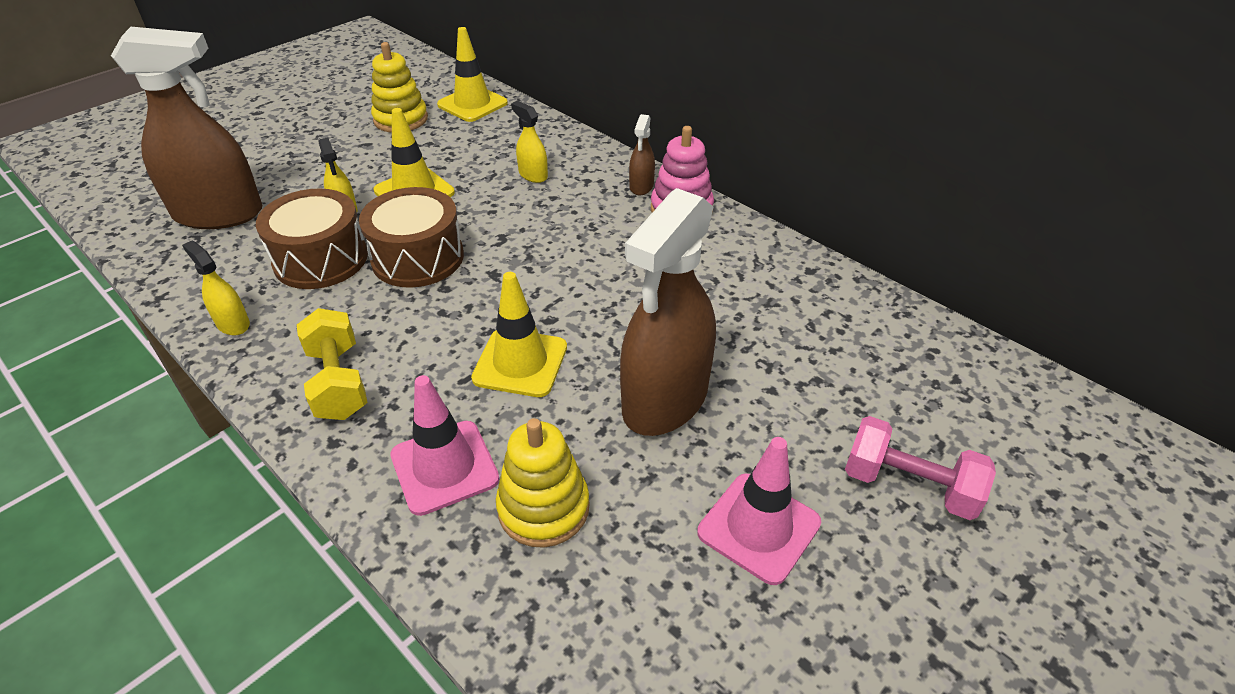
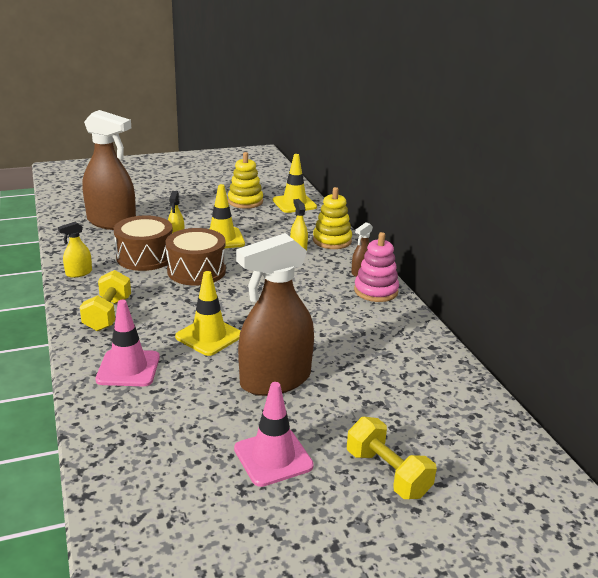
camera: 25 degrees right, 15 degrees down
yellow spray bottle [182,241,250,335] -> yellow spray bottle turned 105 degrees counterclockwise [58,222,92,278]
yellow stacking toy [496,418,590,548] -> yellow stacking toy moved to [313,187,352,249]
pink dumbbell [845,416,996,520] -> yellow dumbbell [347,417,437,499]

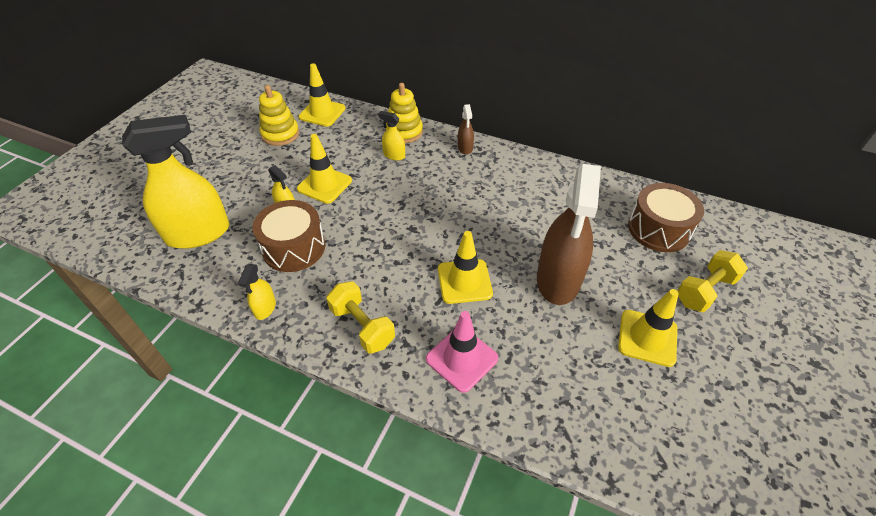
camera: 45 degrees left, 20 degrees up
brown spray bottle [82,110,136,230] -> yellow spray bottle [122,115,229,249]
brown drum [165,228,226,285] -> brown drum moved to [628,183,704,252]
pink traffic cone [234,382,314,487] -> yellow traffic cone [618,289,679,367]
yellow dumbbell [347,417,437,499] -> yellow dumbbell turned 45 degrees counterclockwise [677,250,748,312]
pink stacking toy [354,232,399,302] -> none

